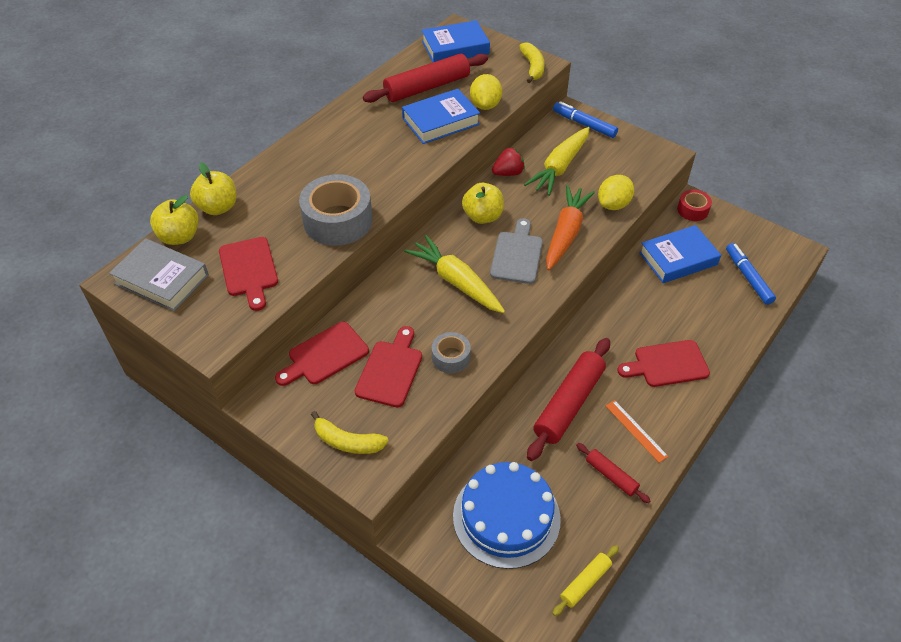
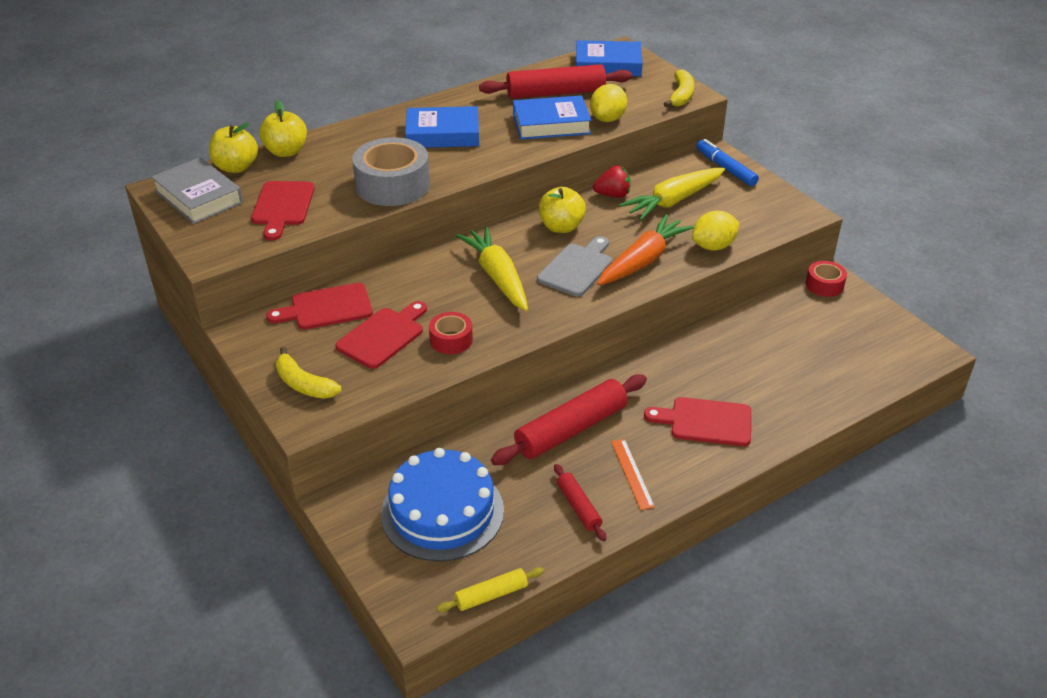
camera: 20 degrees right, 10 degrees down
grey tape [432,332,471,373] -> red tape [429,312,473,354]
blue book [639,225,721,283] -> blue book moved to [405,106,479,148]
blue marker [726,243,776,305] -> none

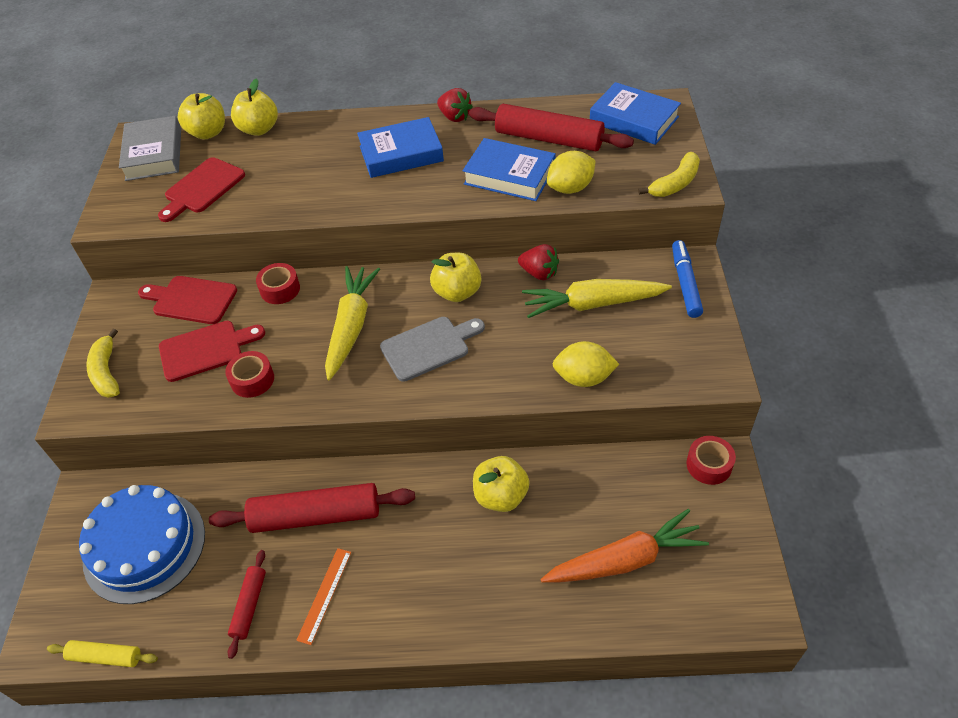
camera: 35 degrees right, 10 degrees up
grey tape [352,137,430,206] -> none
blue book [405,106,479,148] -> blue book turned 45 degrees counterclockwise [357,117,444,178]
orange carrot [597,214,694,285] -> orange carrot moved to [540,509,709,583]
red cutting board [644,397,751,446] -> none
none -> red tape [256,263,300,304]
none -> red strawberry [437,88,473,122]
none -> yellow apple [473,456,530,512]

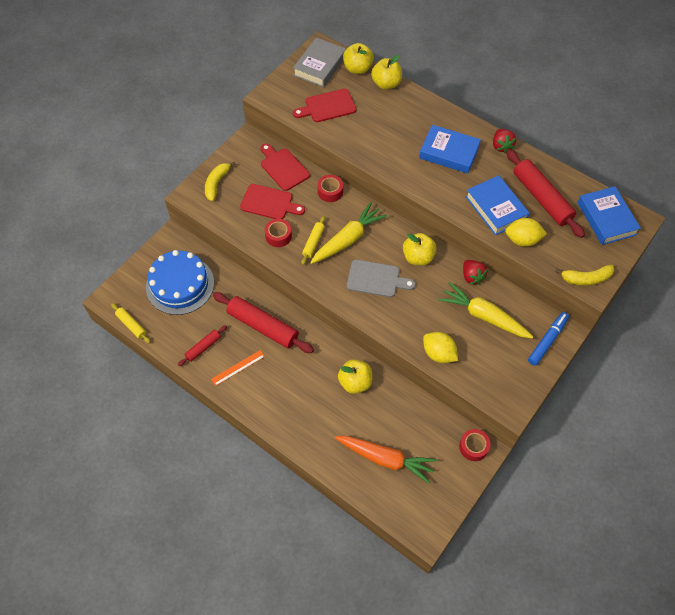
camera: 35 degrees right, 10 degrees up
none -> yellow rolling pin [301,216,325,265]

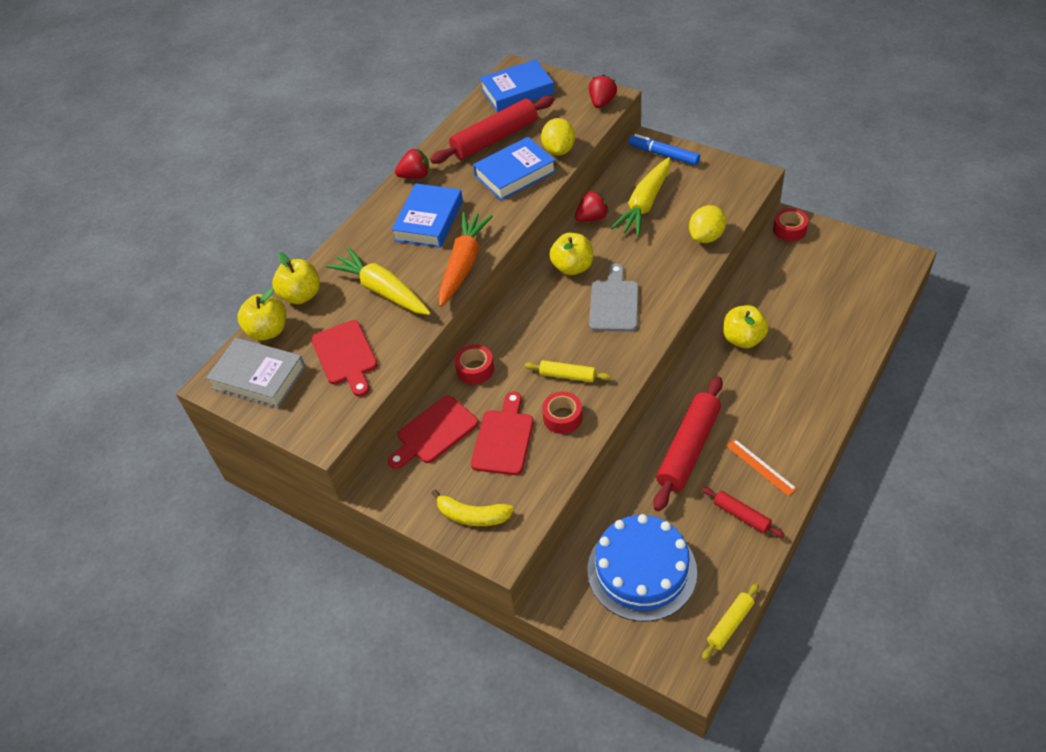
camera: 90 degrees left, 10 degrees down
yellow carrot [310,202,387,264] -> yellow carrot moved to [326,247,431,315]
orange carrot [335,436,437,484] -> orange carrot moved to [438,212,493,307]
yellow banana [555,265,614,286] -> red strawberry [589,74,617,108]

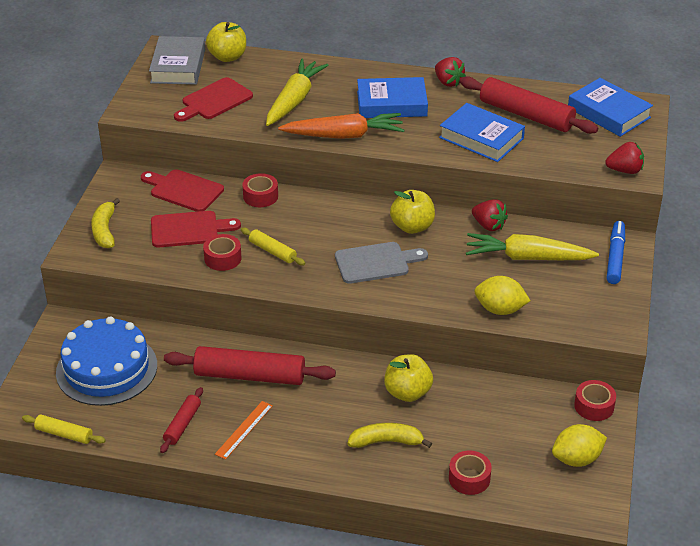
camera: 65 degrees right, 10 degrees down
yellow apple [272,252,320,304] -> none
yellow rolling pin [525,360,611,382] -> yellow rolling pin turned 45 degrees counterclockwise [241,228,305,265]
yellow lemon [541,118,575,156] -> yellow lemon moved to [552,424,607,467]
none -> yellow banana [348,423,432,448]
none -> red tape [449,450,492,495]

